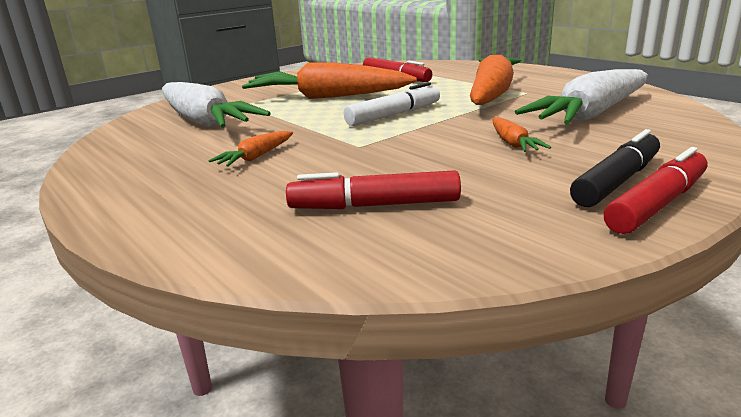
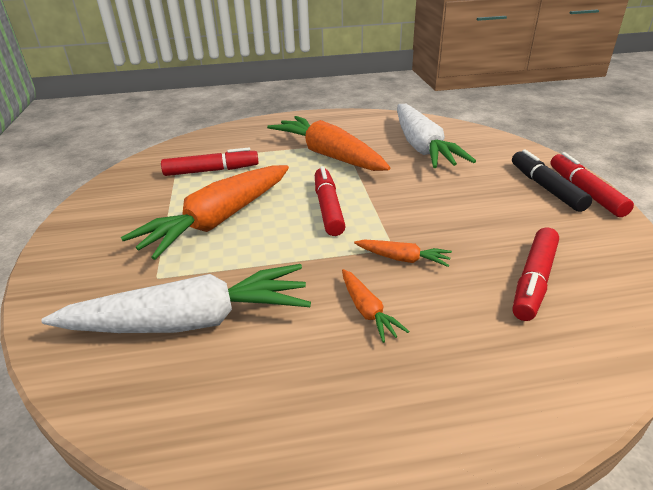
camera: 60 degrees left, 10 degrees up
white marker [344,82,440,126] -> red marker [315,166,346,236]
orange carrot [492,117,551,152] -> orange carrot moved to [354,240,452,267]

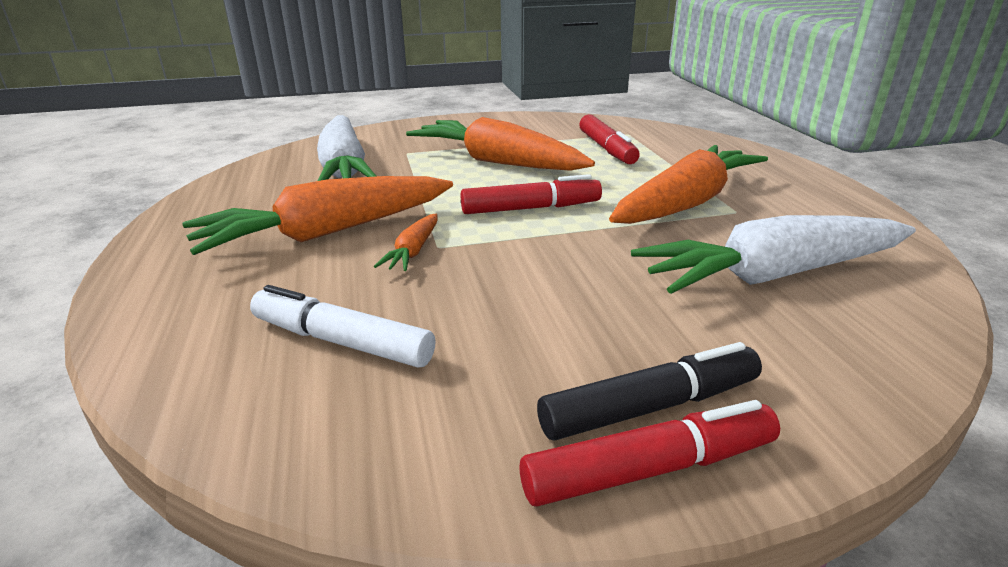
camera: 85 degrees right, 5 degrees down
orange carrot [342,269,410,343] -> orange carrot [182,176,453,255], size x2.26
red marker [513,227,559,321] -> white marker [250,285,435,367]

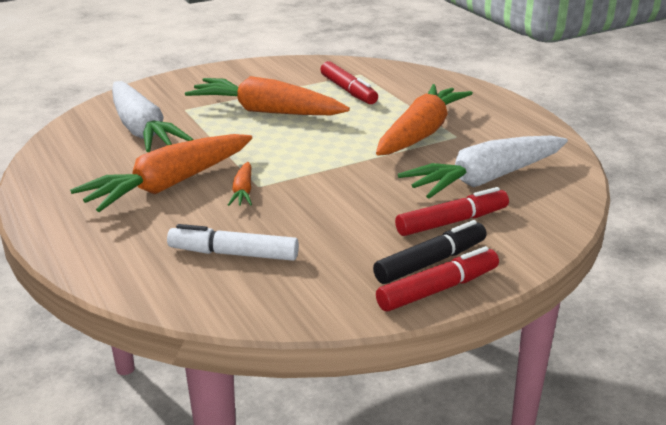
camera: 15 degrees left, 0 degrees up
red marker [461,174,602,214] -> red marker moved to [395,187,509,236]

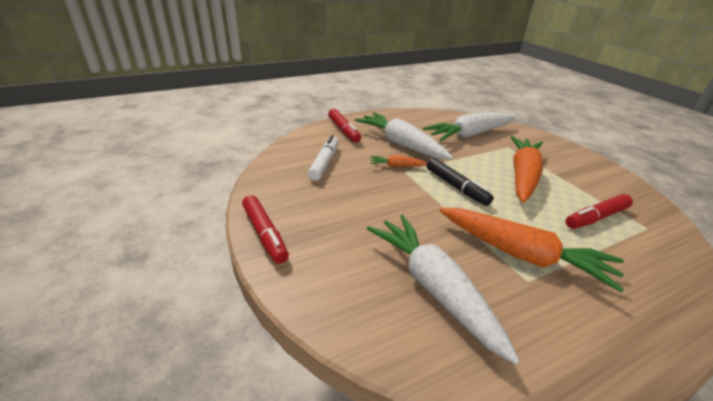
camera: 90 degrees right, 5 degrees up
orange carrot [70,134,252,212] -> white carrot [354,113,453,160]
black marker [373,220,486,284] -> black marker moved to [427,158,494,206]
red marker [395,187,509,236] -> red marker moved to [328,109,361,143]

